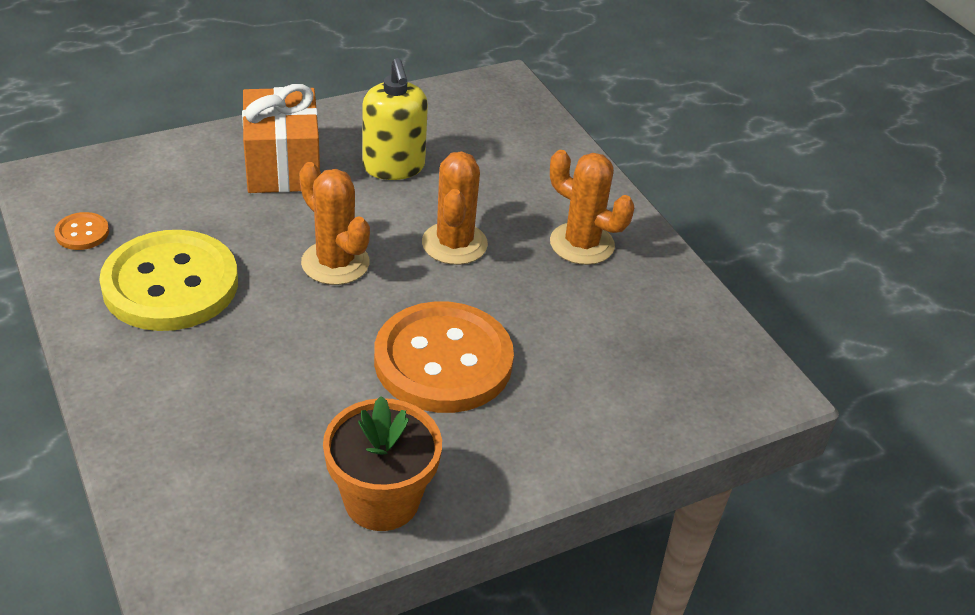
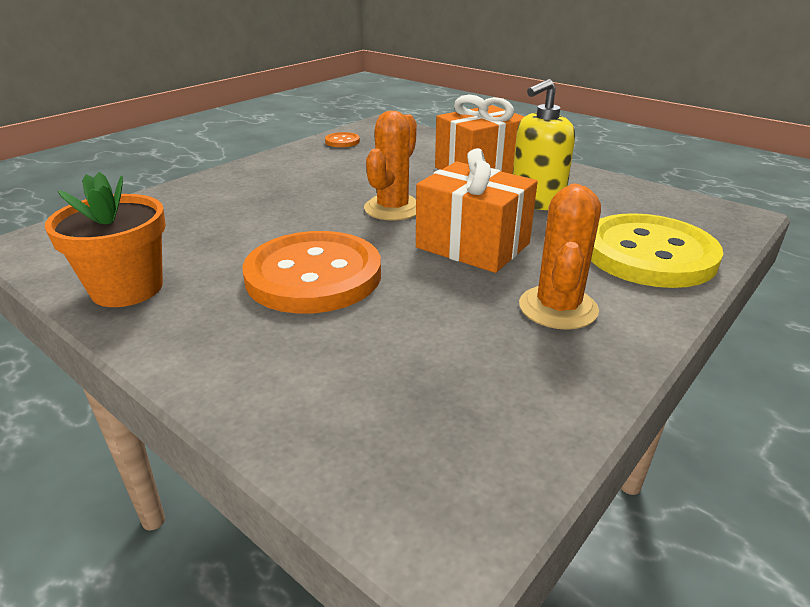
camera: 70 degrees right, 10 degrees down
yellow button [99,230,238,331] -> yellow button moved to [591,213,723,288]
orange cactus [422,151,488,265] -> orange gift [416,148,538,273]

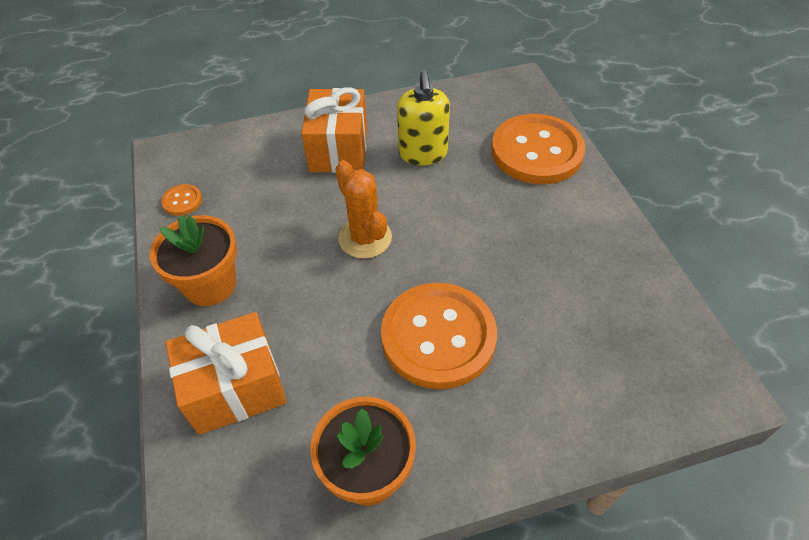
camera: 55 degrees left, 20 degrees up
orange gift [416,148,538,273] -> orange gift moved to [165,312,287,435]
orange cactus [519,184,601,330] -> none
yellow button [591,213,723,288] -> orange button [491,114,586,184]
none -> orange flower pot [150,215,237,306]

